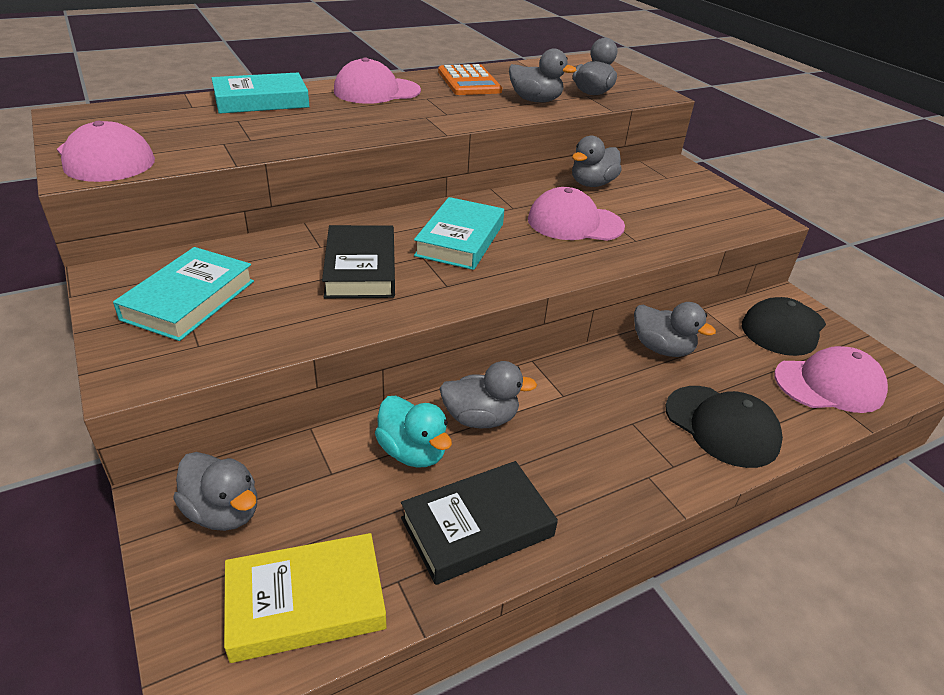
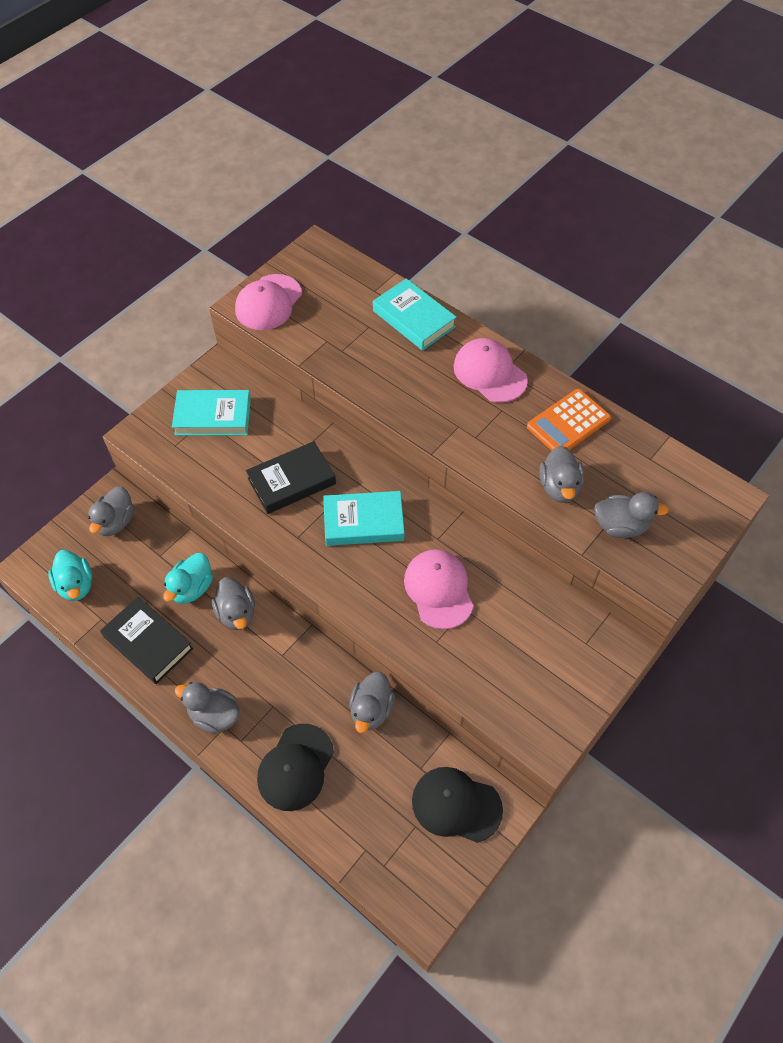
camera: 70 degrees right, 20 degrees up
yellow book [224,533,387,663] -> turquoise duck [48,550,92,601]
grey duck [572,136,622,187] -> grey duck moved to [175,682,240,734]
pink cap [774,346,888,413] -> none

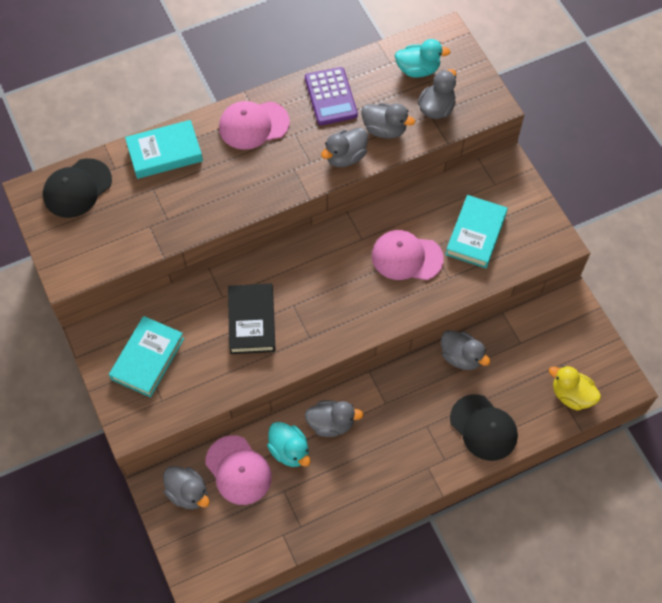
camera: 65 degrees left, 5 degrees up
turquoise duck [48,550,92,601] -> turquoise duck moved to [395,39,450,78]
black book [100,597,193,684] -> none
grey duck [175,682,240,734] -> grey duck moved to [321,127,368,167]
pink cap [235,274,302,330] -> pink cap moved to [205,435,272,505]
turquoise book [323,491,404,546] -> turquoise book moved to [445,195,508,268]
black cap [412,767,503,843] -> black cap moved to [43,158,112,218]
orange calculator [527,389,611,451] -> purple calculator [305,67,358,125]
none -> yellow duck [549,366,601,411]

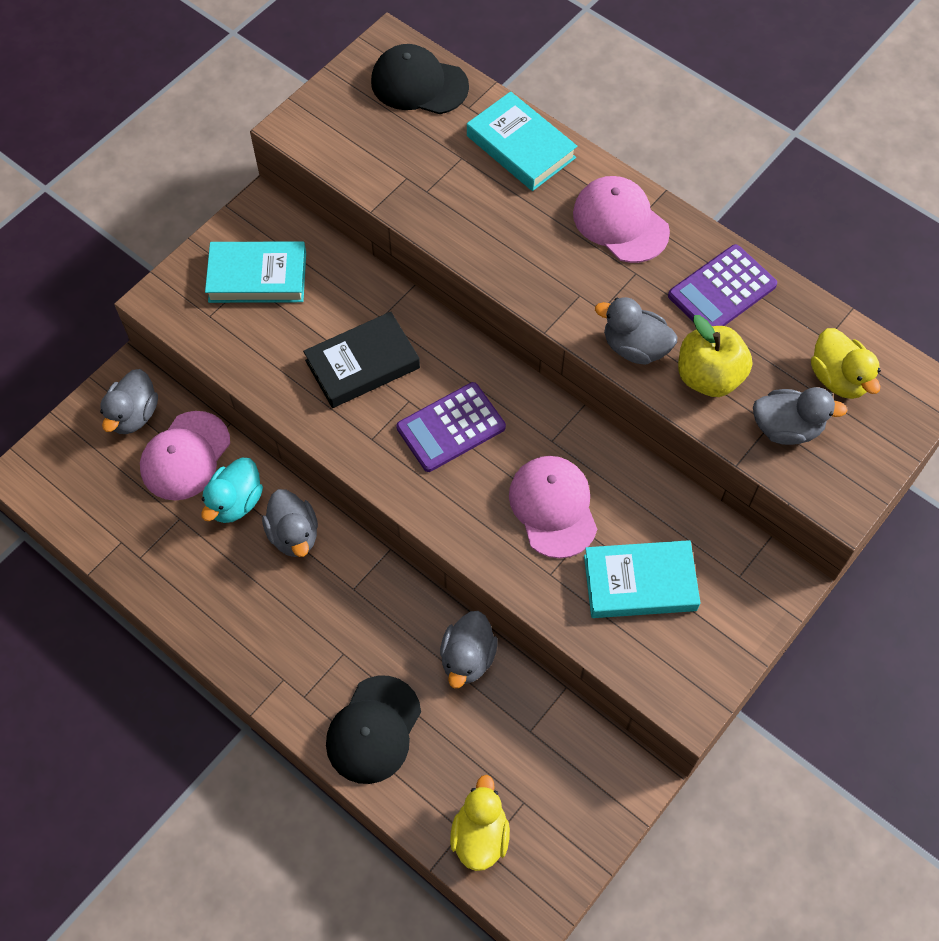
camera: 65 degrees right, 0 degrees up
grey duck [361,103,415,139] -> yellow apple [678,315,752,397]
turquoise duck [395,39,450,78] -> yellow duck [811,328,881,399]
none -> purple calculator [396,382,506,472]

